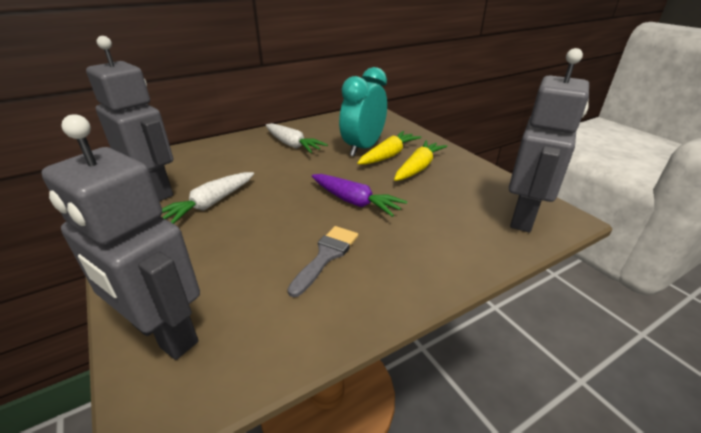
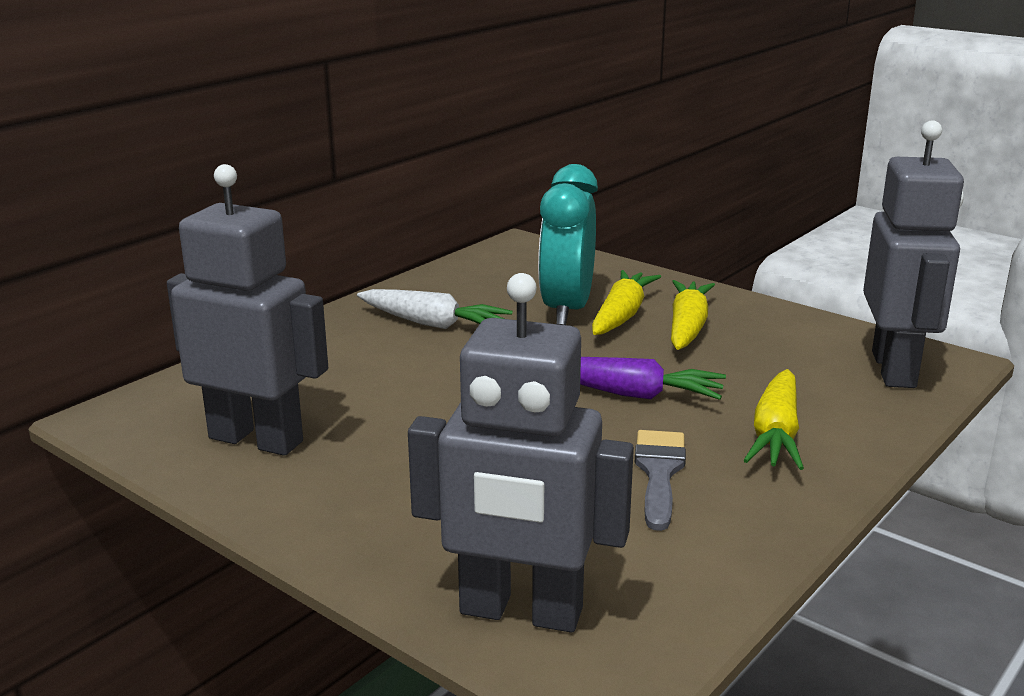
camera: 20 degrees left, 10 degrees down
white carrot [162,172,254,224] -> none
none -> yellow carrot [743,369,804,470]

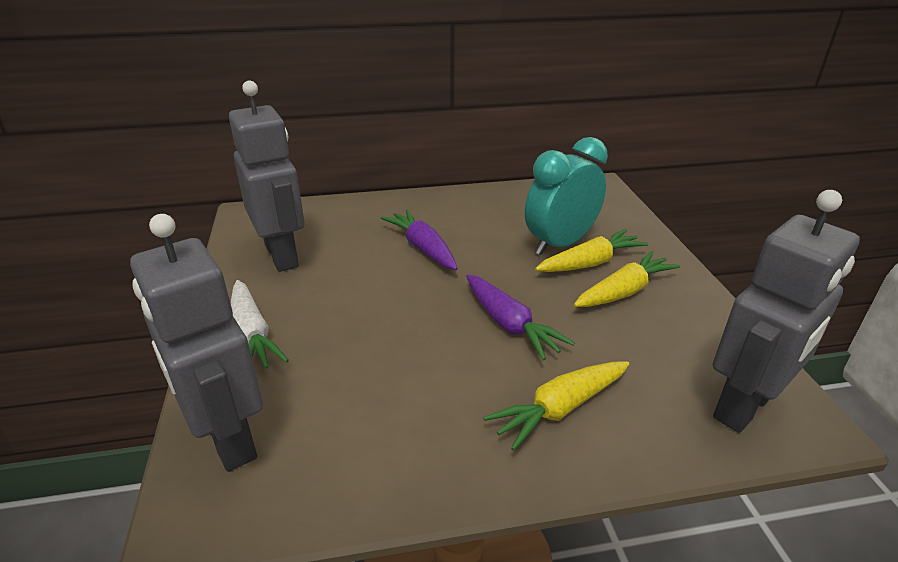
camera: 40 degrees right, 10 degrees up
white carrot [357,289,513,329] -> white carrot moved to [231,280,289,369]
grey brush [635,430,686,531] -> none
none -> purple carrot [381,209,458,270]

